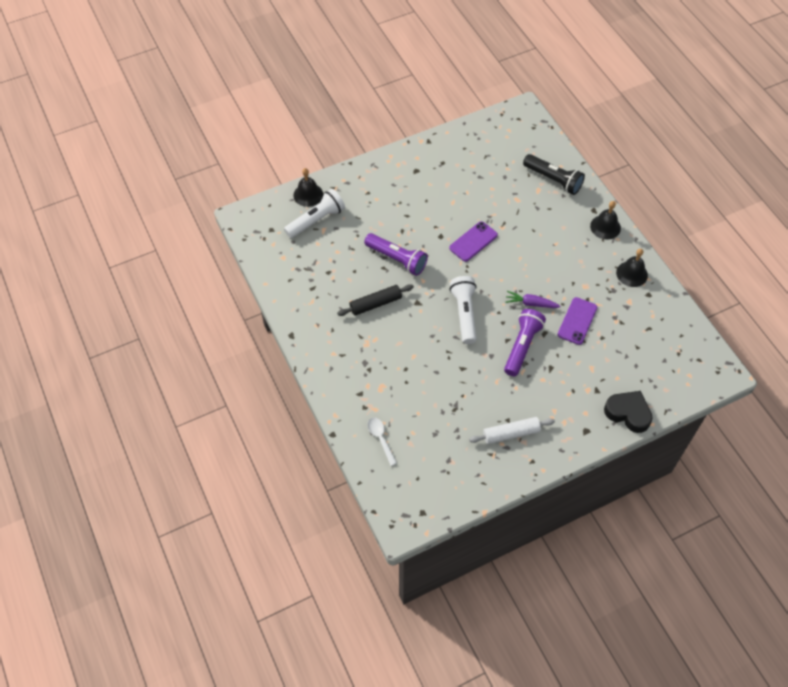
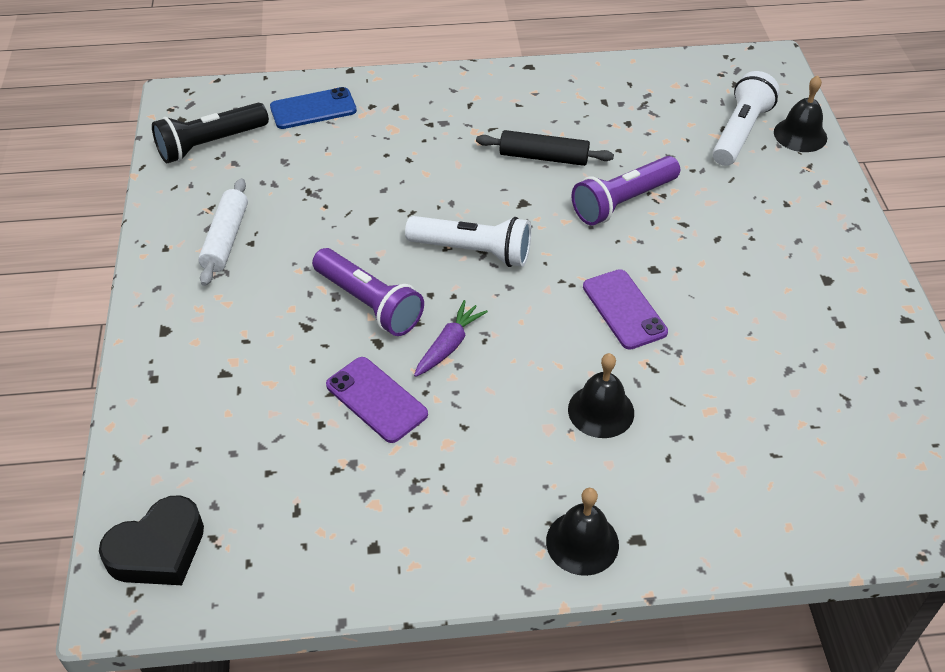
camera: 110 degrees right, 10 degrees down
white flashlight [284,189,345,238] -> white flashlight turned 135 degrees counterclockwise [713,71,780,166]
black rolling pin [337,284,414,316] -> black rolling pin turned 75 degrees counterclockwise [476,130,614,166]
white spoon [367,418,397,466] -> blue phone [270,87,357,129]
black flashlight [523,154,585,195] -> black flashlight moved to [152,103,269,163]
black heart [604,391,653,433] -> black heart moved to [99,495,204,585]
black bell [616,249,648,287] -> black bell moved to [568,353,634,438]

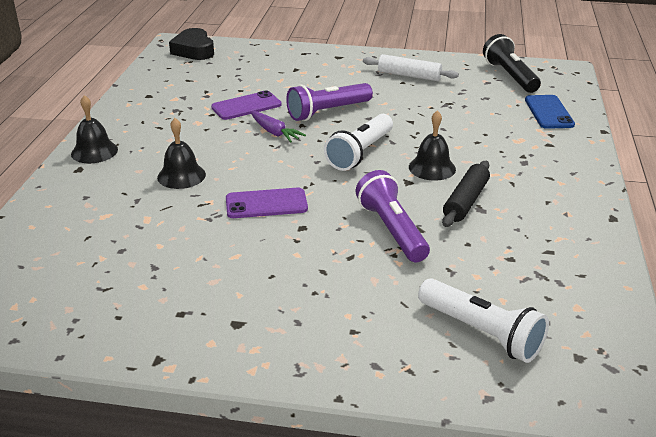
camera: 105 degrees right, 15 degrees down
black bell [774,76,827,152] -> black bell moved to [409,110,456,181]

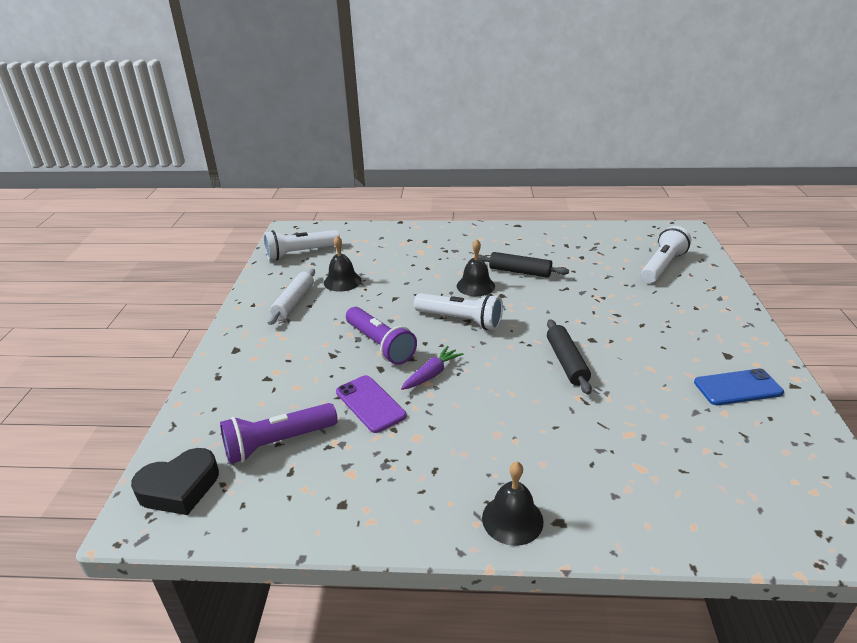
camera: 95 degrees left, 0 degrees up
black bell [157,118,206,189] -> black bell moved to [324,236,362,292]
purple phone [226,188,308,218] -> black rolling pin [547,319,592,395]
purple flashlight [356,170,430,262] -> purple flashlight moved to [220,403,338,464]
black flashlight [483,34,541,93] -> white flashlight [264,230,340,260]
blue phone [525,95,575,129] -> blue phone moved to [694,368,784,405]

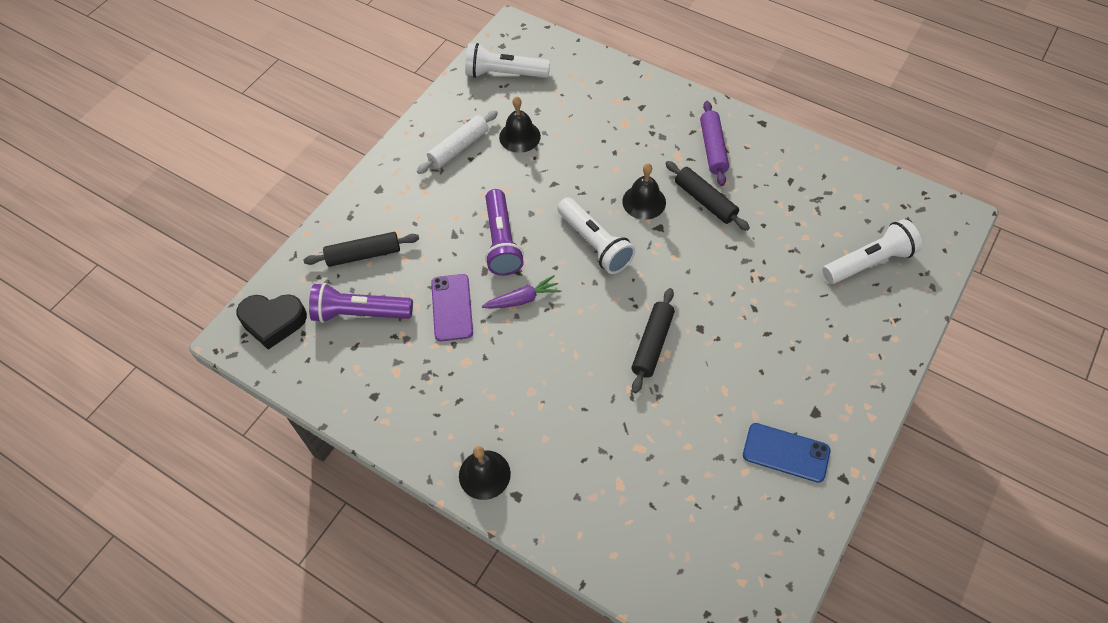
camera: 30 degrees right, 25 degrees up
none -> black rolling pin [304,232,419,267]
none -> purple rolling pin [700,101,729,186]

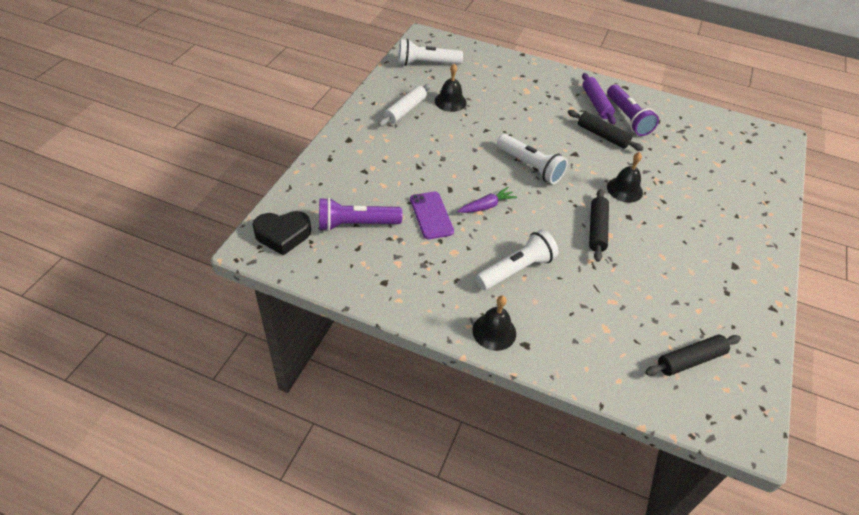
camera: 15 degrees left, 10 degrees down
black rolling pin [304,232,419,267] -> black rolling pin moved to [645,335,741,376]
purple flashlight [485,189,524,276] -> purple flashlight moved to [607,85,659,136]
black bell [622,163,666,220] -> black bell moved to [607,152,643,203]
blue phone [743,423,830,483] -> none
white flashlight [823,219,922,284] -> white flashlight moved to [476,230,559,290]

